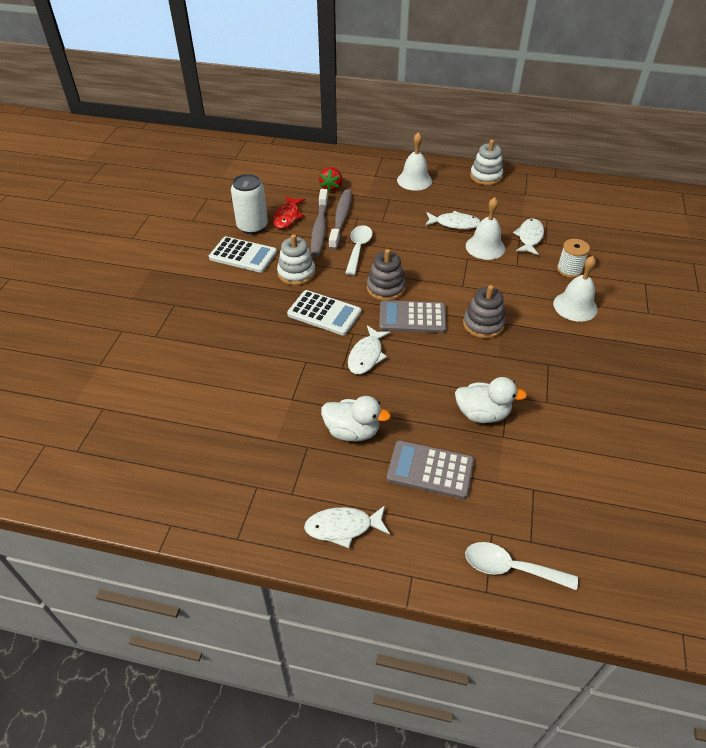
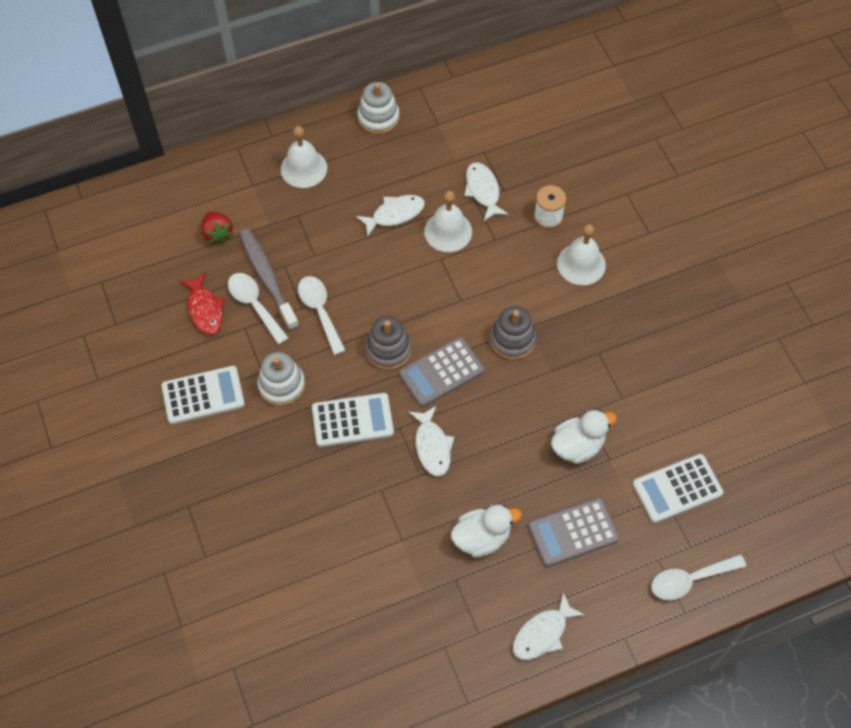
camera: 35 degrees left, 15 degrees up
white can [231,174,268,234] -> none
grey toothbrush [311,189,328,257] -> white spoon [228,273,289,345]
none -> white calculator [632,454,723,523]

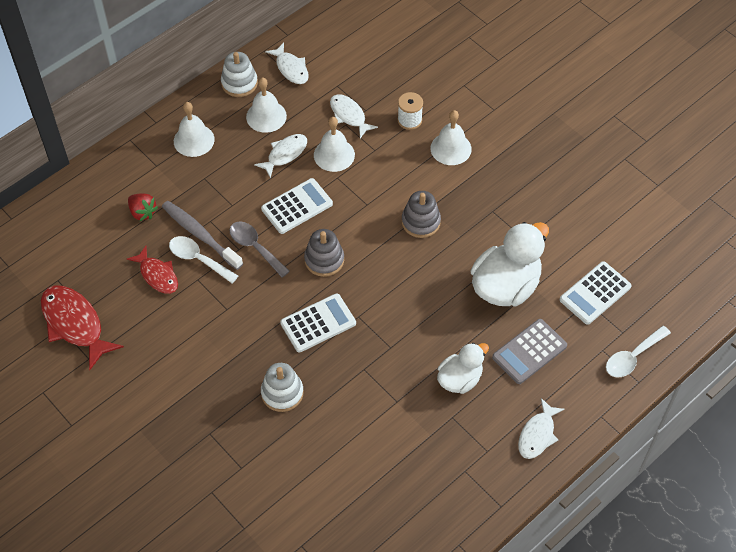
camera: 20 degrees left, 5 degrees down
white calculator [161,366,245,424] -> white calculator moved to [261,178,333,234]
white stacking toy [257,352,305,406] -> white stacking toy moved to [261,363,304,412]
white spoon [298,276,346,355] -> grey spoon [230,221,290,278]
grey calculator [399,337,485,407] -> none
white fish [409,405,455,476] -> white fish moved to [265,43,309,84]
white duck [551,410,617,464] -> white duck [471,222,549,307], size x1.67
none -> red fish [41,285,124,370]
none -> white bell [246,77,287,133]

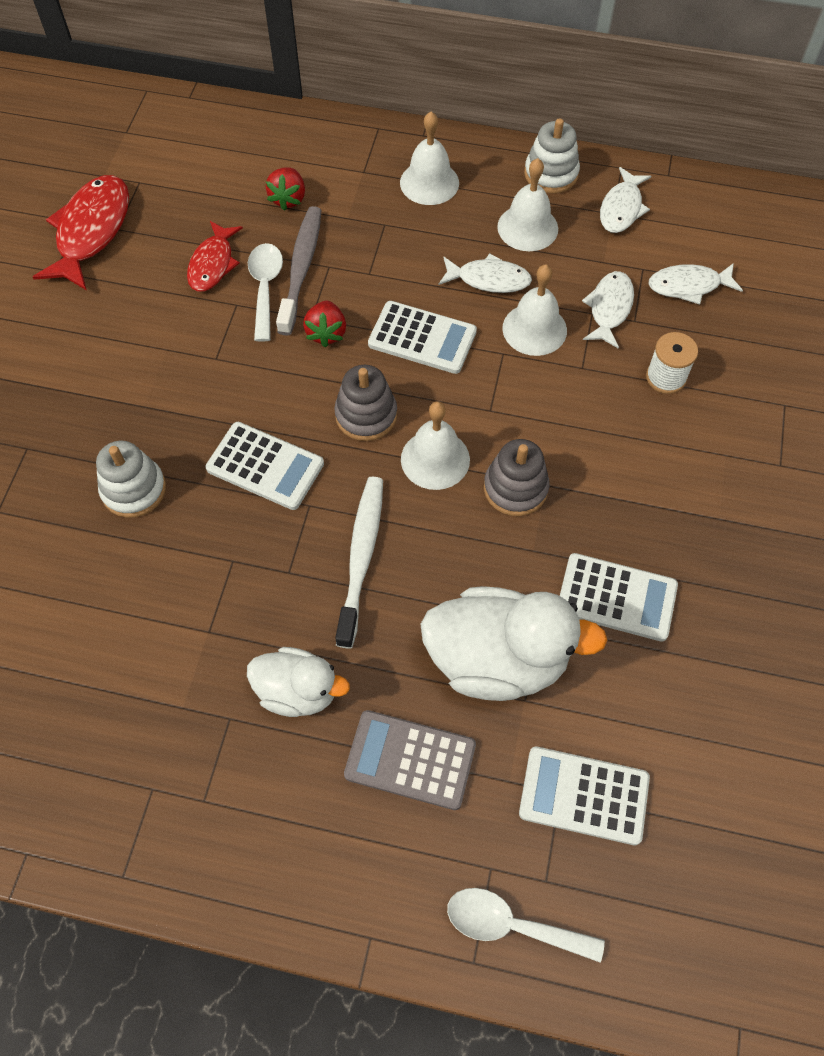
camera: 55 degrees right, 5 degrees up
grey spoon [230,221,290,278] -> red strawberry [303,301,346,347]
white bell [431,110,472,165] -> white bell moved to [401,401,470,490]
white fish [518,398,565,459] -> white fish moved to [649,263,743,305]
none -> white toothbrush [335,477,383,648]
none -> white calculator [560,553,678,642]

